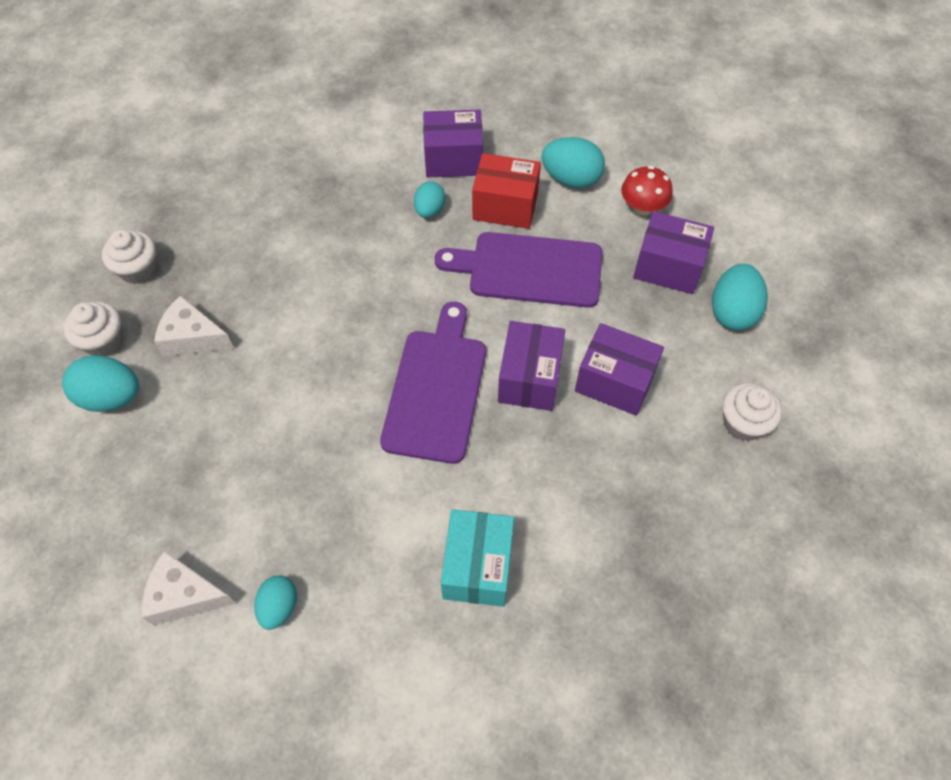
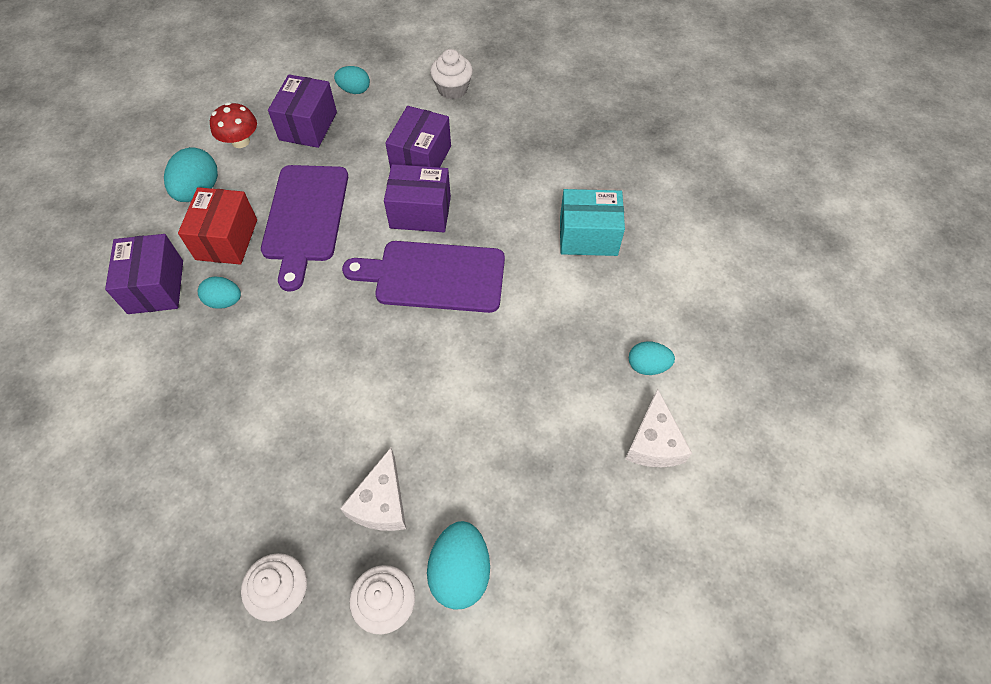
camera: 95 degrees left, 0 degrees up
turquoise egg [712,264,768,330] -> turquoise egg [334,66,370,94], size x0.64

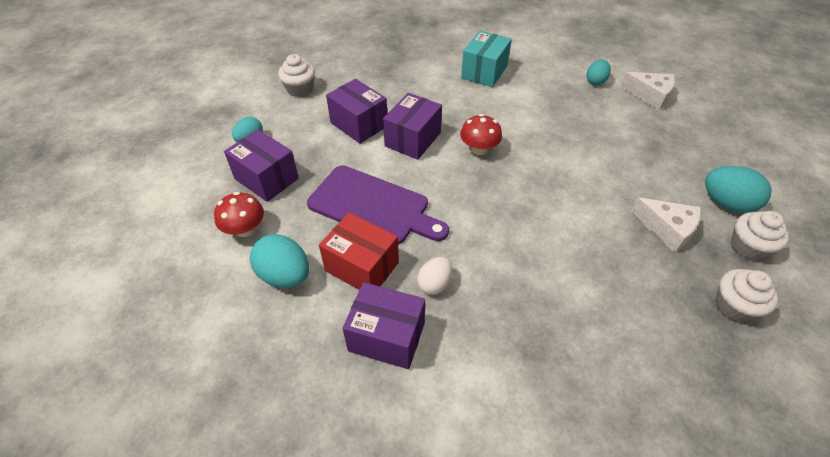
camera: 65 degrees left, 10 degrees down
turquoise egg [198,276,241,309] -> white egg [417,257,452,295]
purple cutting board [342,241,505,313] -> red mushroom [460,114,502,155]

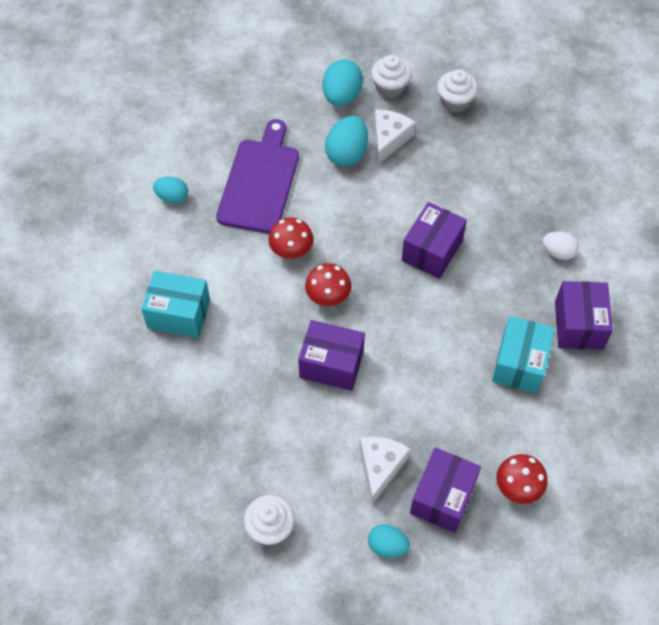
camera: 105 degrees left, 10 degrees up
turquoise egg [250,234,309,288] -> turquoise egg moved to [325,116,368,167]
purple cutting board [307,165,449,245] -> purple cutting board moved to [216,119,299,234]
red box [319,212,399,290] -> turquoise box [492,316,555,393]
purple box [326,79,387,144] -> purple box moved to [402,202,467,279]
white egg [417,257,452,295] -> white egg moved to [542,231,579,260]
white cheese [620,72,675,110] -> white cheese moved to [359,436,410,504]
none -> red mushroom [268,217,313,259]

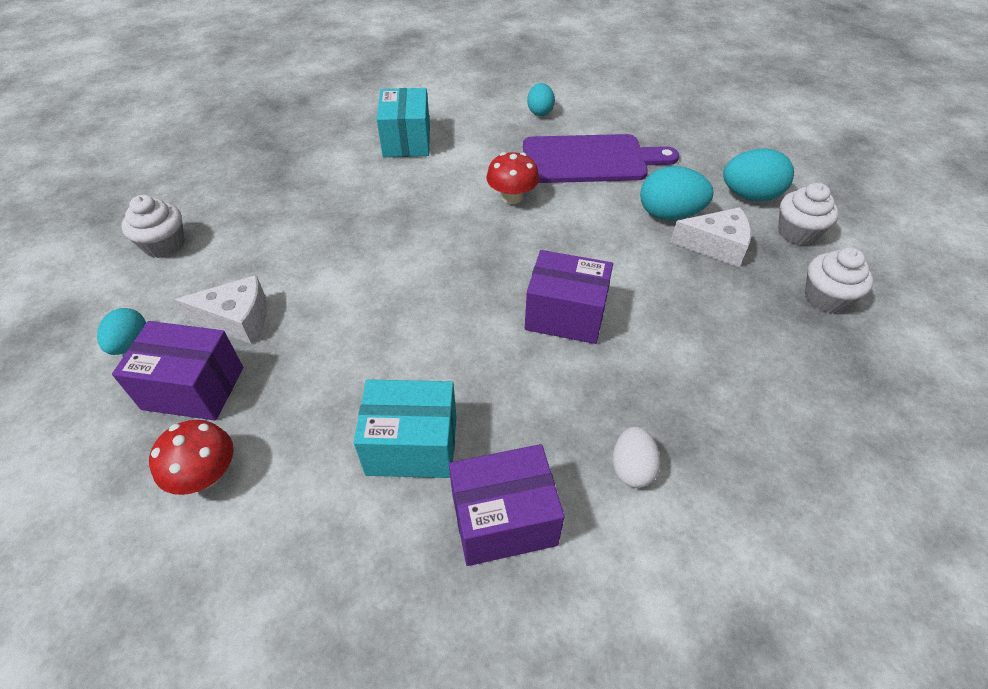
camera: 75 degrees right, 10 degrees down
purple box [298,320,365,391] -> none
red mushroom [305,263,351,306] -> none

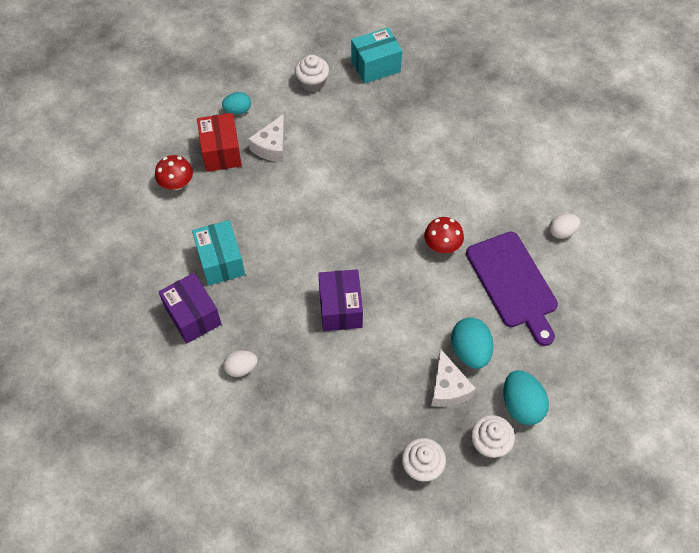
camera: 70 degrees right, 10 degrees up
purple box [112,321,243,420] -> red box [197,113,242,172]
white cheese [175,275,267,344] -> white cheese turned 45 degrees clockwise [248,114,285,162]
turquoise box [377,88,430,157] -> turquoise box moved to [351,28,402,84]
turquoise egg [527,83,555,116] -> white egg [549,214,581,239]

